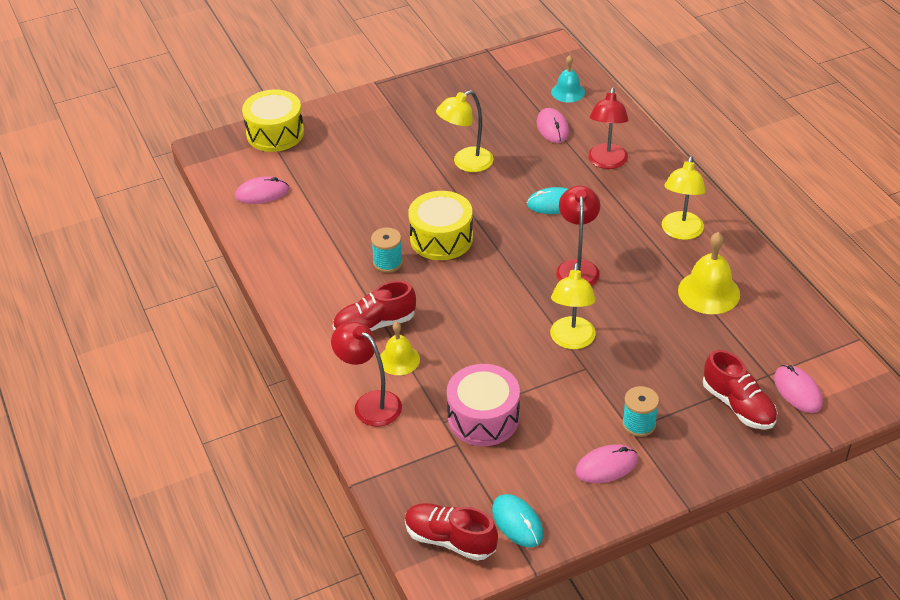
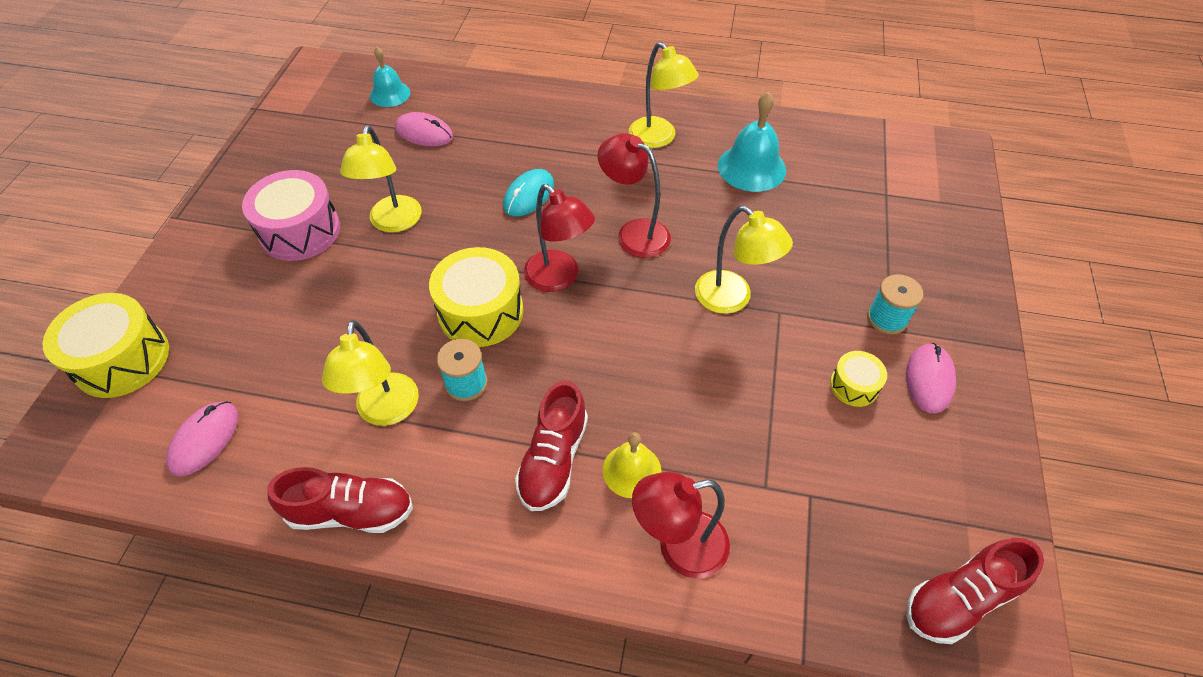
camera: 55 degrees left, 10 degrees up
pink drum [447,364,520,446] -> pink drum moved to [242,170,340,261]
turquoise mouse [492,494,543,547] -> none
red lamp [588,87,628,169] -> red lamp moved to [524,184,595,292]
yellow bell [678,232,740,314] -> turquoise bell [718,92,786,192]
red shoe [703,350,777,430] -> red shoe moved to [267,467,413,533]
pink mouse [774,365,823,413] -> none
none -> yellow lamp [322,320,419,426]
none -> yellow drum [830,351,887,407]

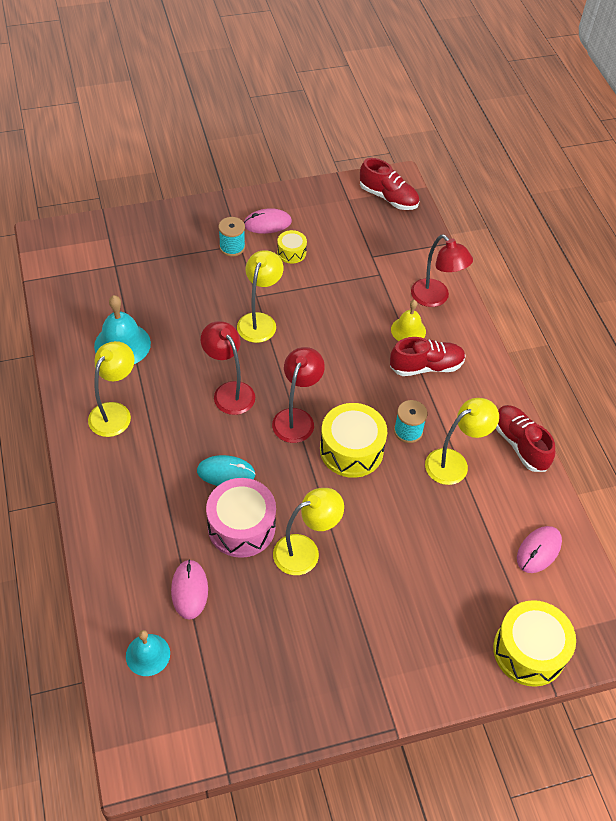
camera: 120 degrees left, 0 degrees up
pink mouse [166,401,238,477] -> pink mouse turned 45 degrees counterclockwise [517,526,562,573]
pink drum [242,170,340,261] -> pink drum moved to [206,478,276,558]
red lamp [598,133,671,258] -> red lamp turned 135 degrees clockwise [201,321,255,415]

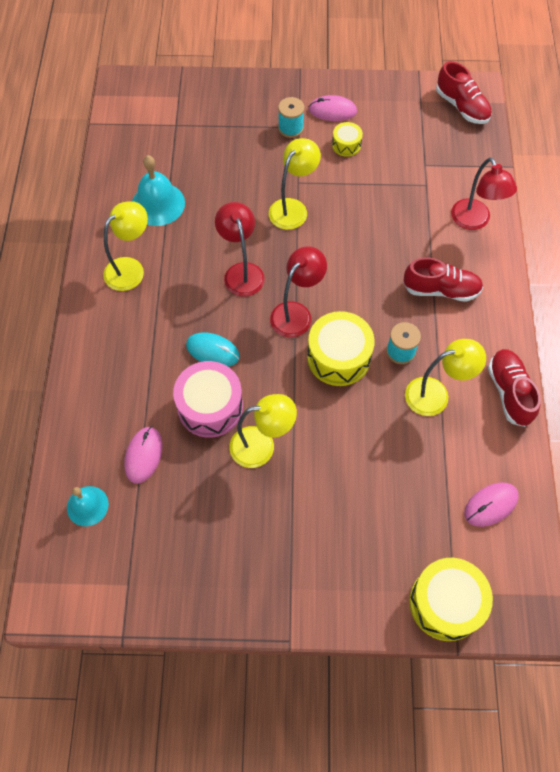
camera: 20 degrees right, 10 degrees up
yellow bell [391,300,426,341] -> none

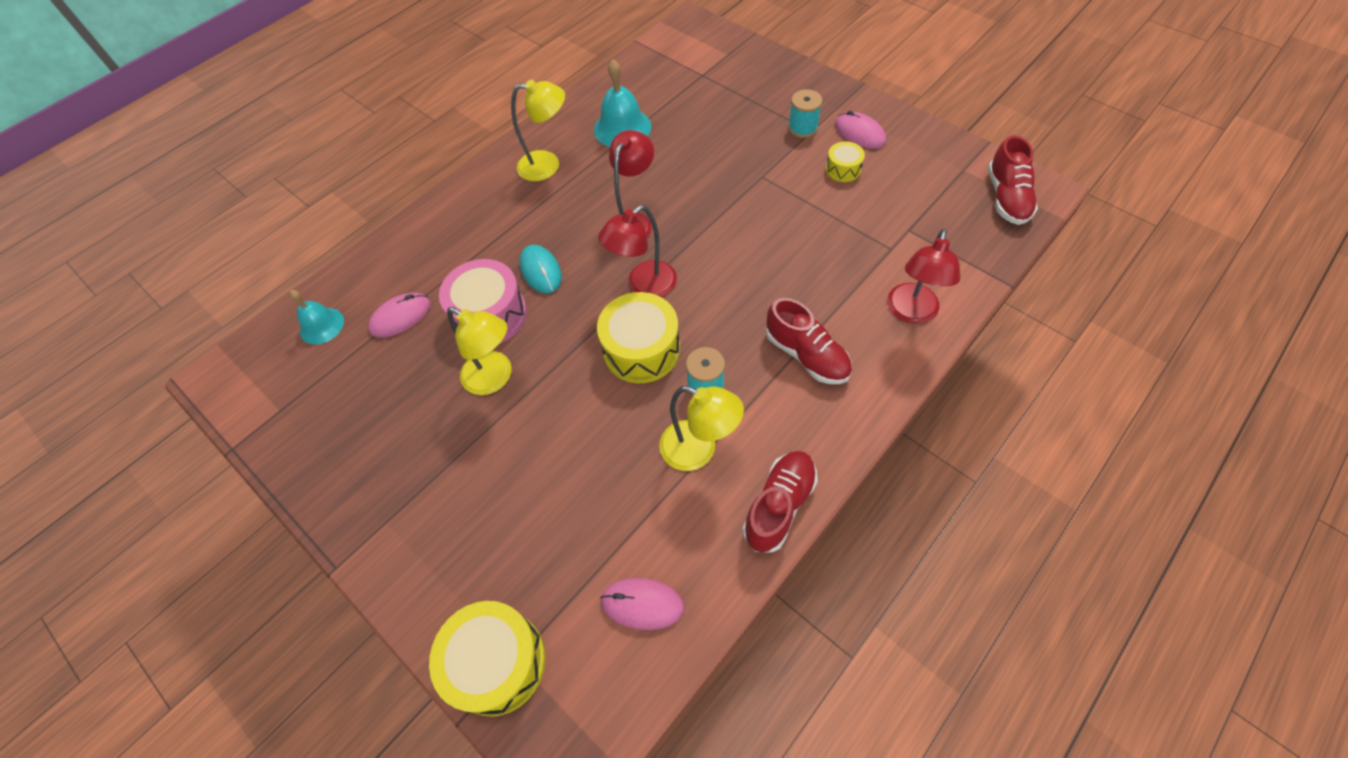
camera: 45 degrees right, 5 degrees down
yellow lamp [269,138,321,230] -> none
red lamp [270,246,327,337] -> red lamp turned 150 degrees clockwise [598,205,677,297]

